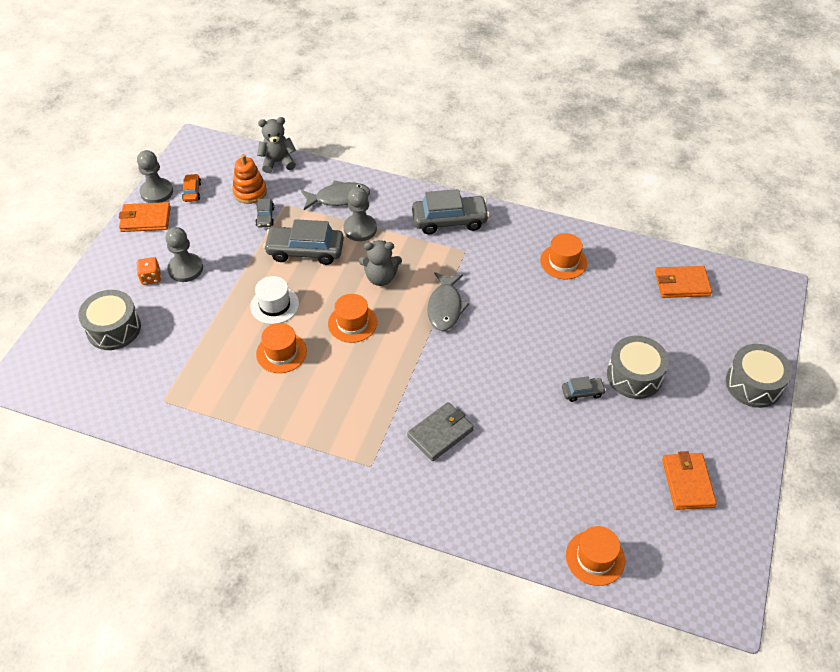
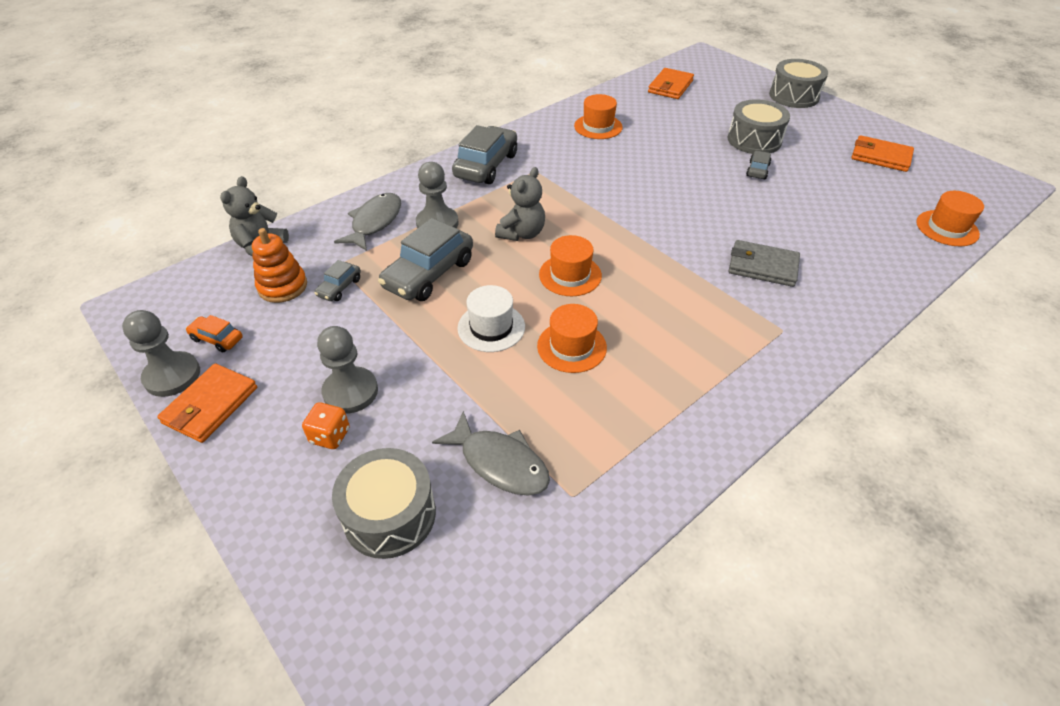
camera: 60 degrees left, 5 degrees down
grey car [256,198,274,227] -> grey car turned 90 degrees clockwise [314,260,361,301]
grey wallet [407,402,474,461] -> grey wallet turned 60 degrees counterclockwise [729,240,800,287]
grey fish [428,272,469,331] -> grey fish moved to [432,411,550,496]

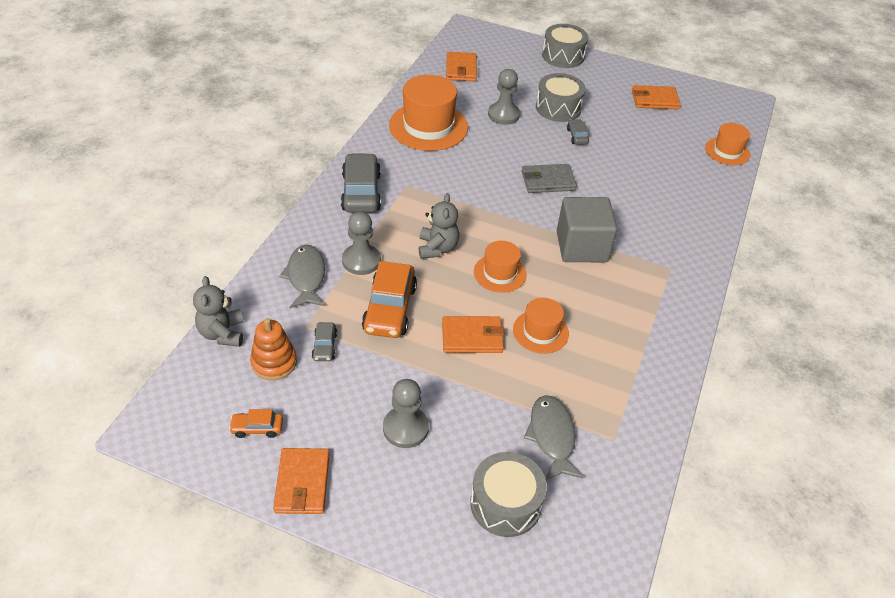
camera: 30 degrees left, 0 degrees up
grey pawn [122,310,200,397] -> grey pawn moved to [488,69,520,125]
orange dice [302,402,350,449] -> none
grey car [378,218,473,301] -> orange car [362,261,417,338]
grey fish [432,411,550,496] -> grey fish turned 105 degrees counterclockwise [524,395,583,480]
white hat [457,285,525,352] -> orange wallet [442,316,504,353]
orange hat [574,94,623,139] -> orange hat [389,75,468,151], size x1.78
grey wallet [729,240,800,287] -> grey wallet moved to [522,164,577,193]
none -> grey cube [557,197,617,262]

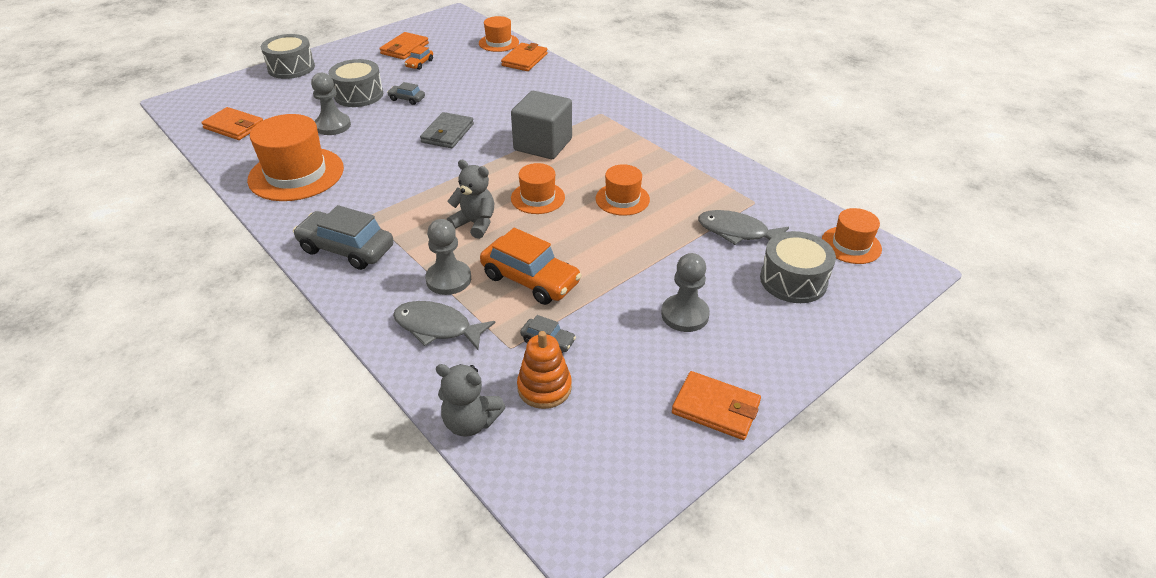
camera: 60 degrees left, 5 degrees down
orange car [229,409,283,438] -> orange car moved to [405,46,433,70]
orange wallet [442,316,504,353] -> orange wallet moved to [501,43,548,71]
none -> orange hat [822,208,882,264]

